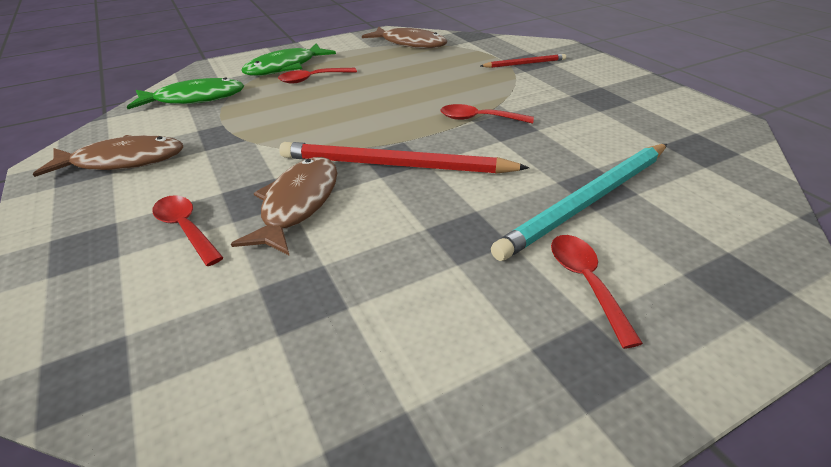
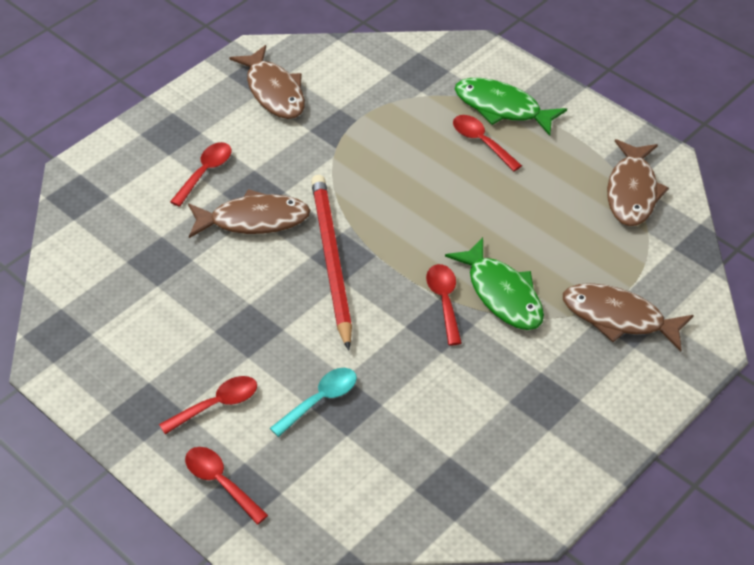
camera: 70 degrees right, 10 degrees up
green fish [127,77,244,109] -> green fish moved to [445,237,544,330]
red pencil [480,54,566,68] -> brown fish [563,283,694,351]
turquoise pencil [491,144,667,261] -> turquoise spoon [270,368,357,437]
none -> red spoon [185,447,268,524]

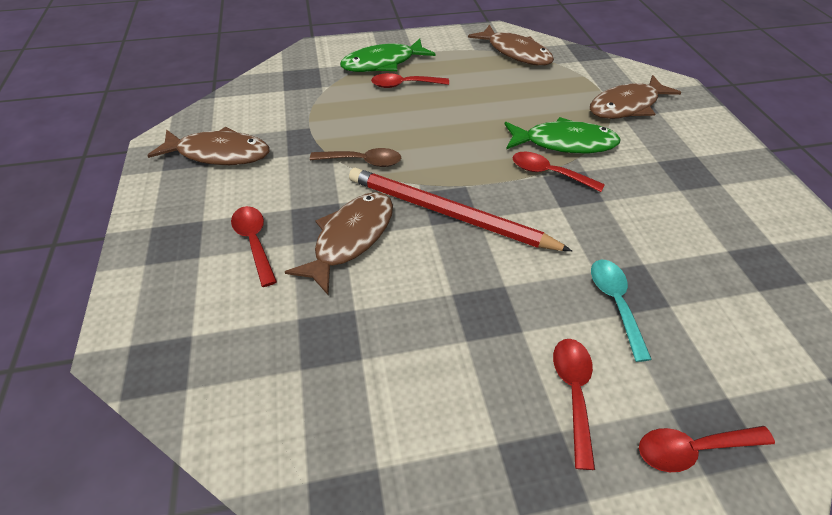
camera: 55 degrees left, 0 degrees up
none -> brown spoon [310,148,401,167]

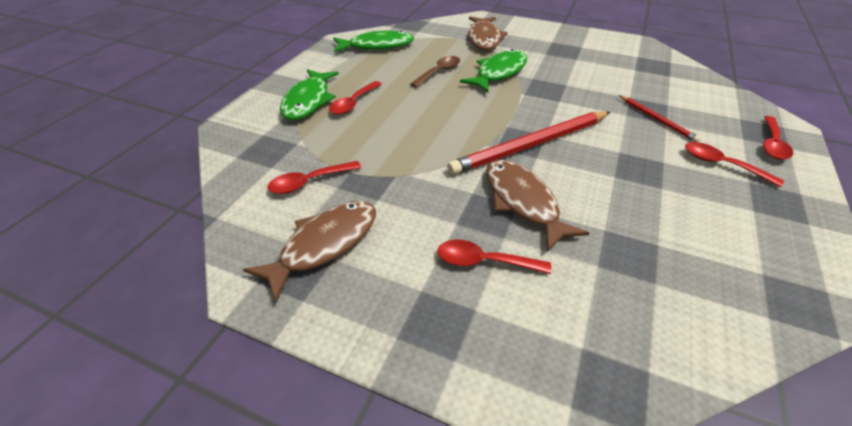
camera: 55 degrees left, 5 degrees down
brown spoon [310,148,401,167] -> brown spoon moved to [410,56,460,88]
brown fish [468,24,554,66] -> green fish [333,31,414,53]
red spoon [512,152,605,192] -> red spoon moved to [267,161,361,194]
turquoise spoon [591,260,652,362] -> red pencil [619,95,701,142]

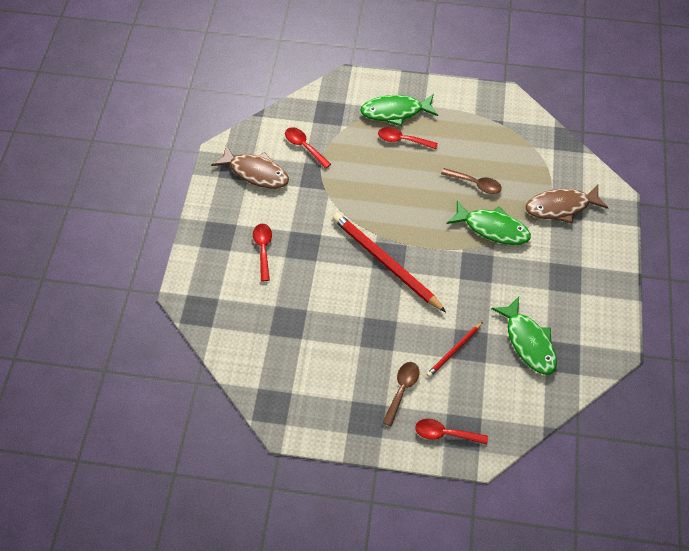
camera: 75 degrees right, 15 degrees up
green fish [333,31,414,53] -> green fish moved to [491,297,557,375]
brown fish [486,160,589,252] -> none
red spoon [685,142,784,187] -> brown spoon [382,362,419,426]

